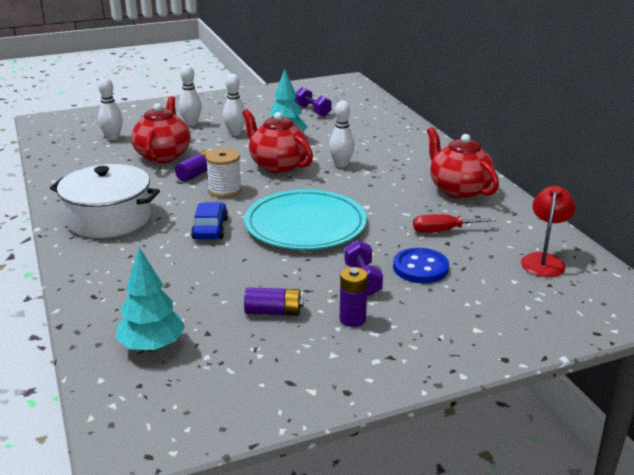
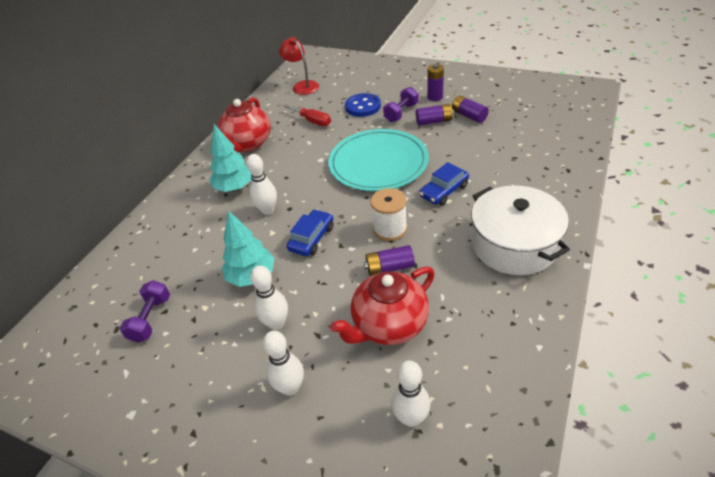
camera: 130 degrees left, 15 degrees up
turquoise tree [116,247,185,351] -> turquoise tree moved to [209,124,251,192]
red teapot [242,109,313,173] -> blue car [287,209,333,256]
red lamp [521,186,575,277] -> red lamp turned 75 degrees clockwise [279,37,319,95]
none -> purple battery [416,104,454,126]

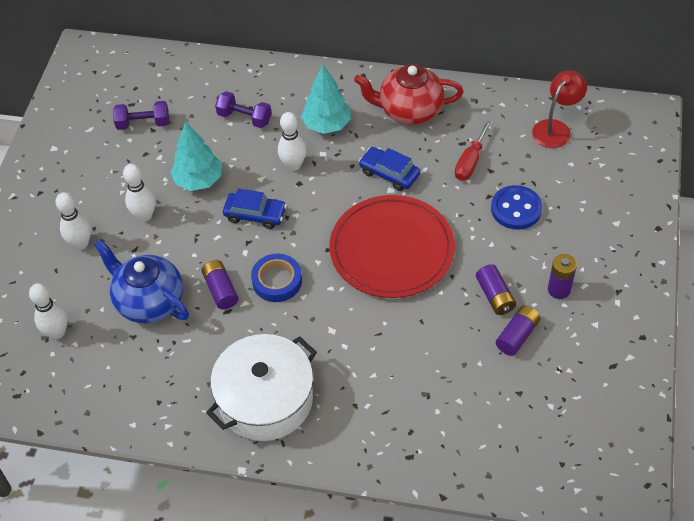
camera: 75 degrees right, 10 degrees up
turquoise plate [328,129,429,191] -> red plate [329,195,455,298]
red teapot [330,266,435,345] -> blue teapot [94,239,189,323]
white spool [371,188,407,241] -> blue tape [251,254,302,302]
purple dumbbell [383,87,418,122] -> purple dumbbell moved to [215,91,272,128]
blue car [419,162,469,205] -> blue car moved to [359,147,420,191]

